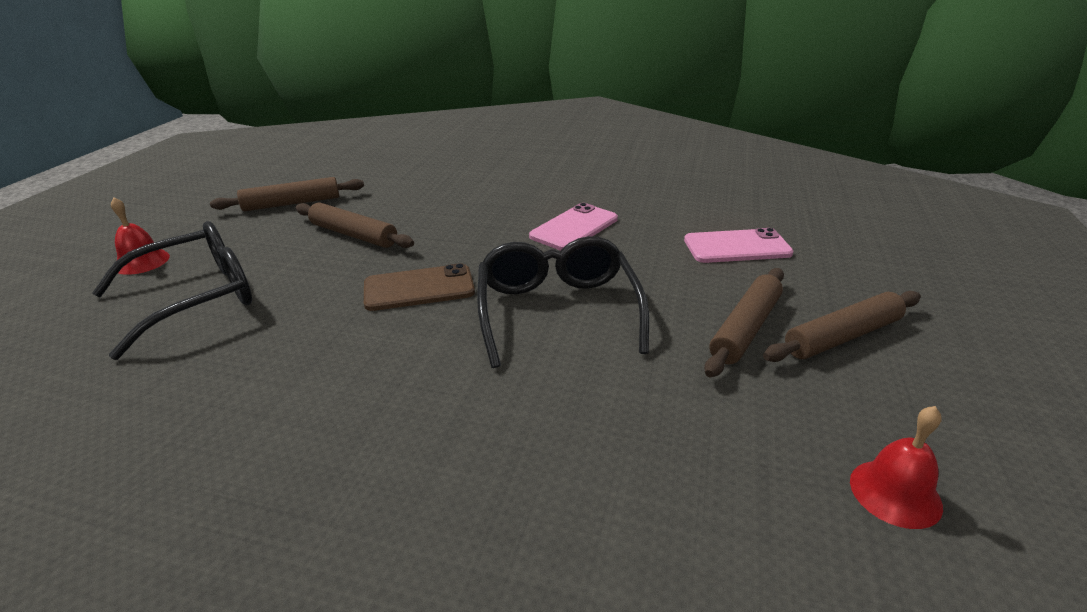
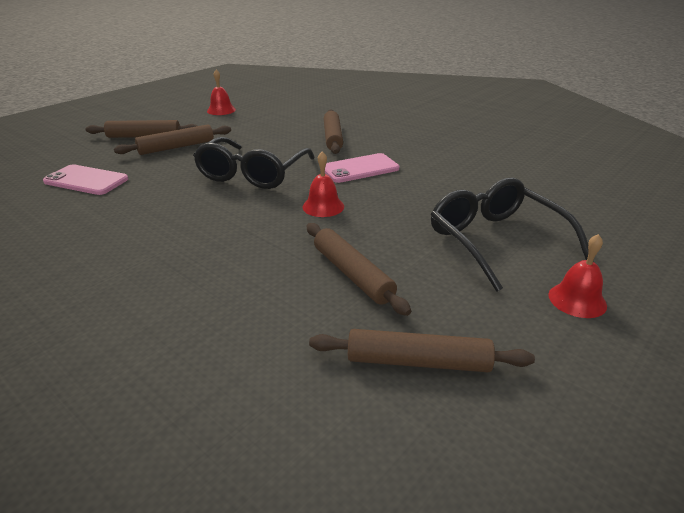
camera: 155 degrees left, 0 degrees up
black glasses [92,221,252,360] -> black glasses turned 75 degrees clockwise [431,178,588,292]
brown phone [364,263,475,311] -> red bell [302,151,344,217]
pink phone [529,203,618,251] -> pink phone moved to [325,153,399,183]
none -> brown rolling pin [324,109,343,154]

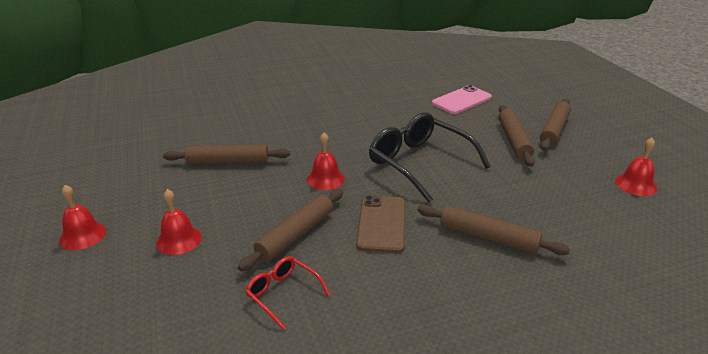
camera: 120 degrees right, 0 degrees up
brown rolling pin [309,329,535,372] -> brown rolling pin moved to [238,189,343,271]
pink phone [325,153,399,183] -> brown phone [356,195,406,253]
black glasses [431,178,588,292] -> red bell [156,189,202,255]
none -> red glasses [245,256,330,330]

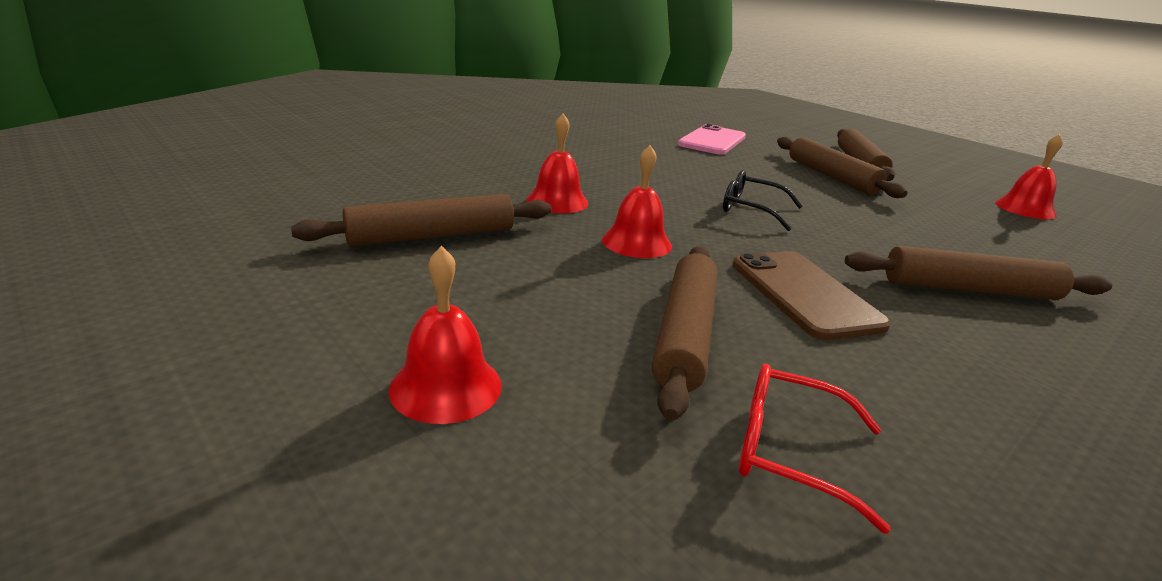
camera: 25 degrees left, 5 degrees down
red bell [59,185,106,250] -> red bell moved to [526,113,588,213]
black glasses [369,112,491,203] -> black glasses [723,170,803,231], size x0.50

